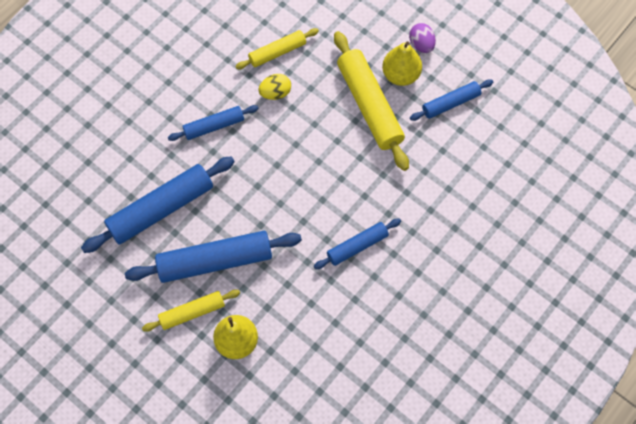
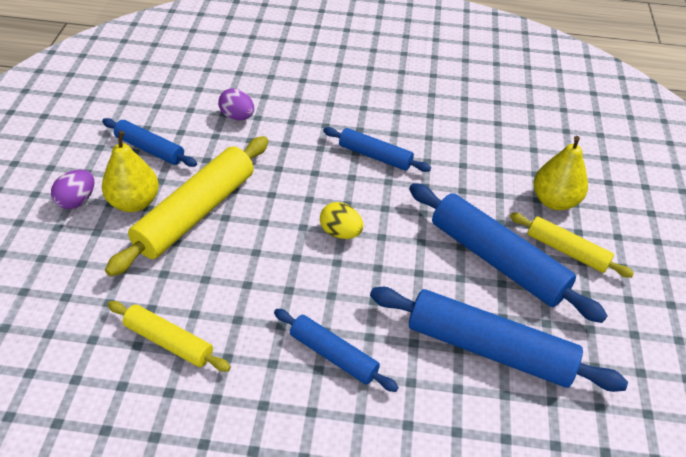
camera: 125 degrees left, 20 degrees down
yellow egg [258,74,291,100] -> yellow egg moved to [320,202,363,239]
none -> purple egg [218,88,254,120]

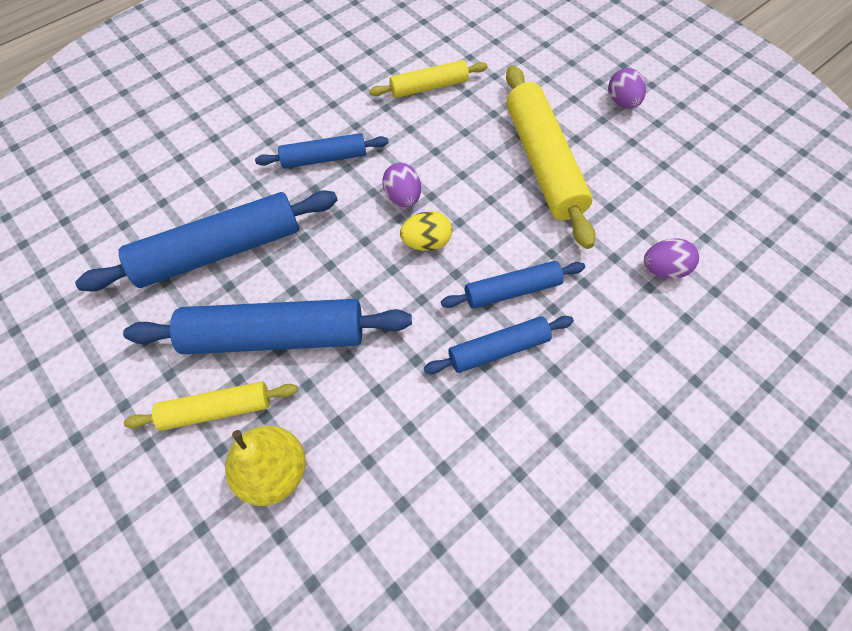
camera: 135 degrees right, 15 degrees up
blue rolling pin [102,118,197,167] -> blue rolling pin moved to [441,261,585,309]
yellow pear [102,131,159,212] -> none
none -> purple egg [382,163,421,207]

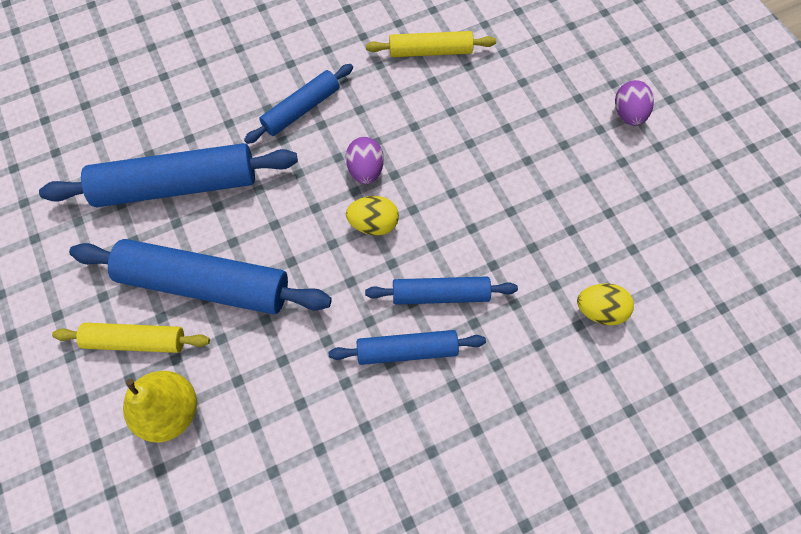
camera: 15 degrees right, 5 degrees up
blue rolling pin [255,133,389,169] -> blue rolling pin turned 45 degrees counterclockwise [244,64,353,144]
yellow rolling pin [506,65,596,249] -> none
purple egg [644,238,699,279] -> yellow egg [577,283,634,325]

